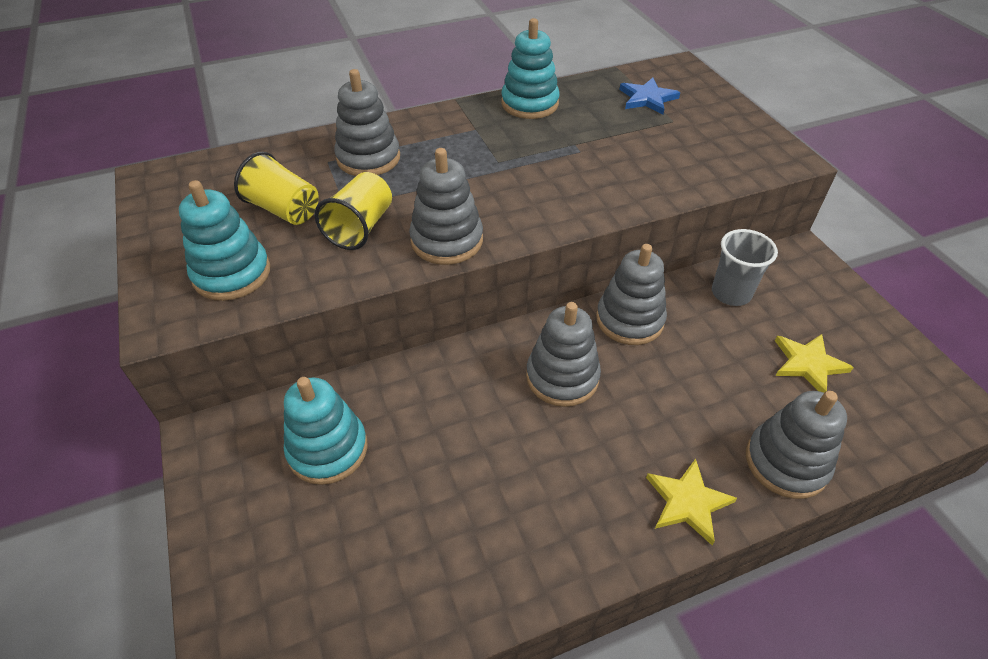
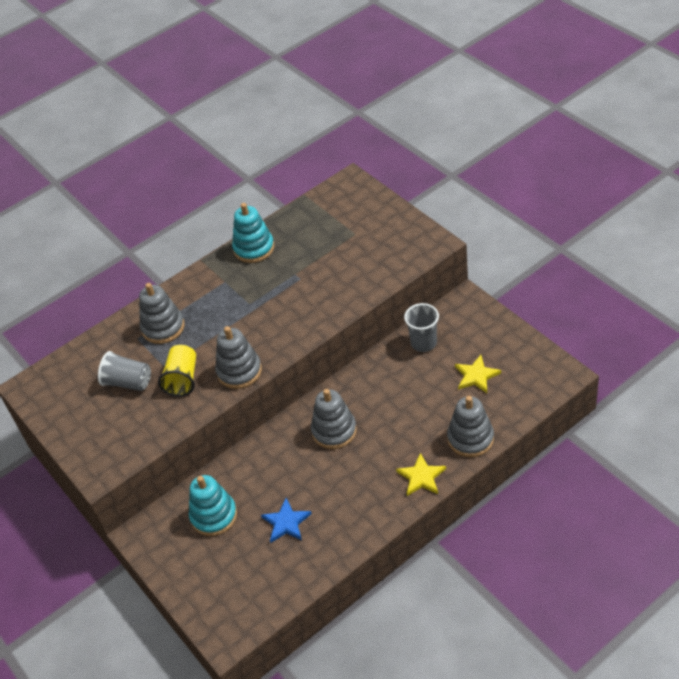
camera: 10 degrees left, 0 degrees up
turquoise stacking toy [179,180,270,301] -> none
yellow cup [234,152,319,225] -> grey cup [98,351,151,391]
grey stacking toy [596,244,667,345] -> none
blue star [619,78,680,115] -> blue star moved to [261,498,312,543]

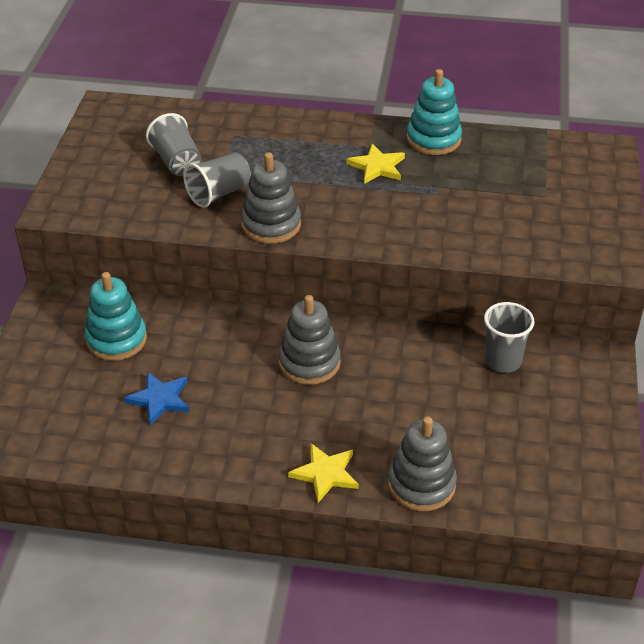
camera: 40 degrees right, 5 degrees down
grey stacking toy [139,283,185,344] -> none
yellow cup [158,345,196,397] -> grey cup [183,153,251,208]
yellow star [455,355,501,393] -> yellow star moved to [347,144,405,184]

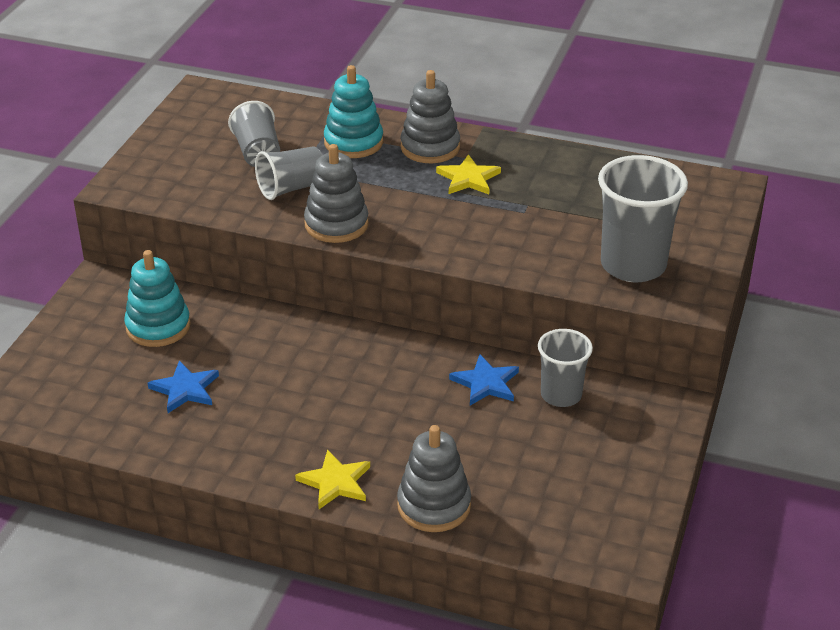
camera: 10 degrees right, 5 degrees down
grey stacking toy [278,295,340,385] -> grey stacking toy moved to [400,70,460,163]
turquoise stacking toy [407,69,462,155] -> turquoise stacking toy moved to [324,65,383,158]
none -> blue star [449,354,519,406]
none -> grey cup [598,155,688,282]

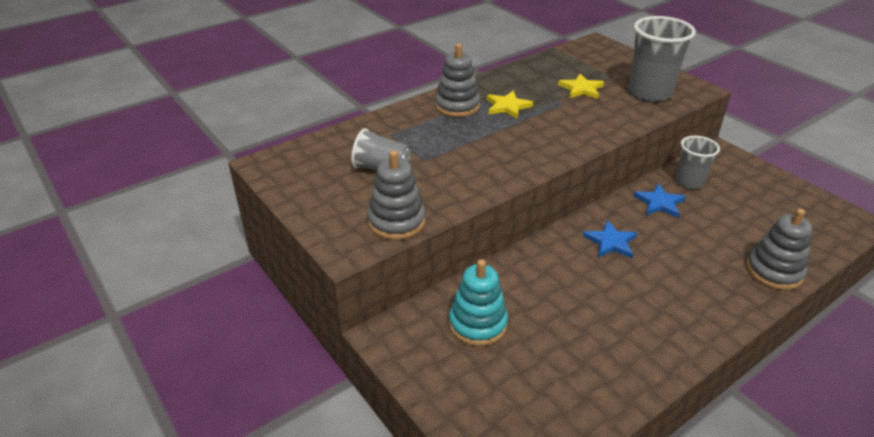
camera: 55 degrees left, 0 degrees up
blue star [148,360,219,413] -> blue star moved to [583,220,637,258]
grey cup [255,147,323,200] -> none
yellow star [295,449,370,509] -> yellow star moved to [558,74,604,99]
grey stacking toy [304,144,369,243] -> grey stacking toy moved to [367,150,425,240]
turquoise stacking toy [324,65,383,158] -> none

